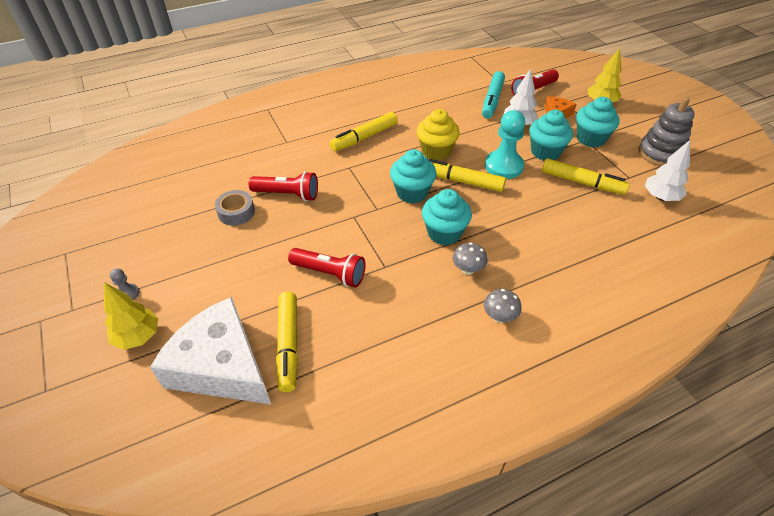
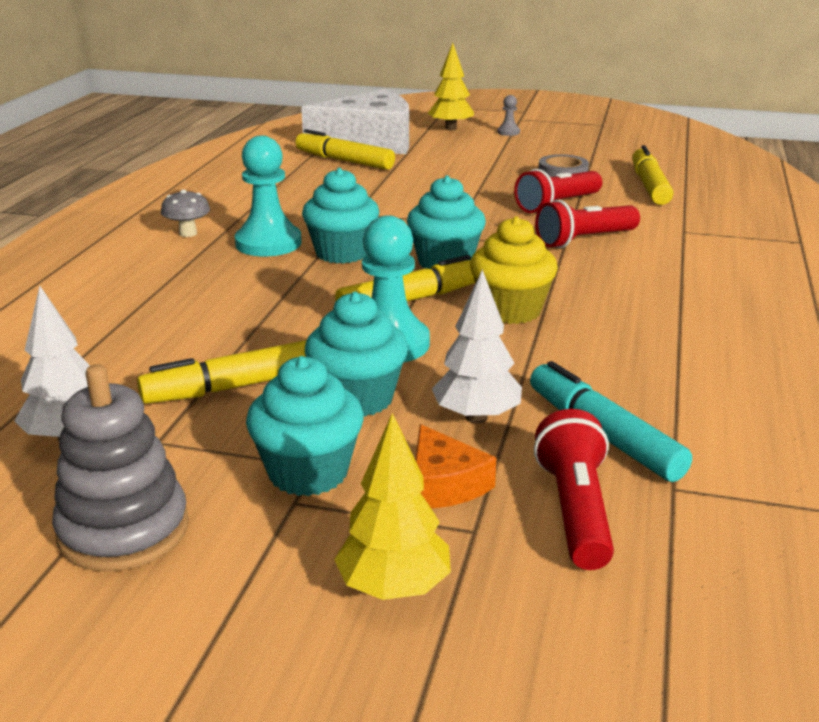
camera: 130 degrees right, 20 degrees down
red flashlight [288,248,366,288] -> red flashlight moved to [535,200,640,248]
yellow marker [330,112,398,151] -> yellow marker moved to [632,145,674,205]
grey mushroom [453,243,488,275] -> turquoise pawn [235,136,302,256]

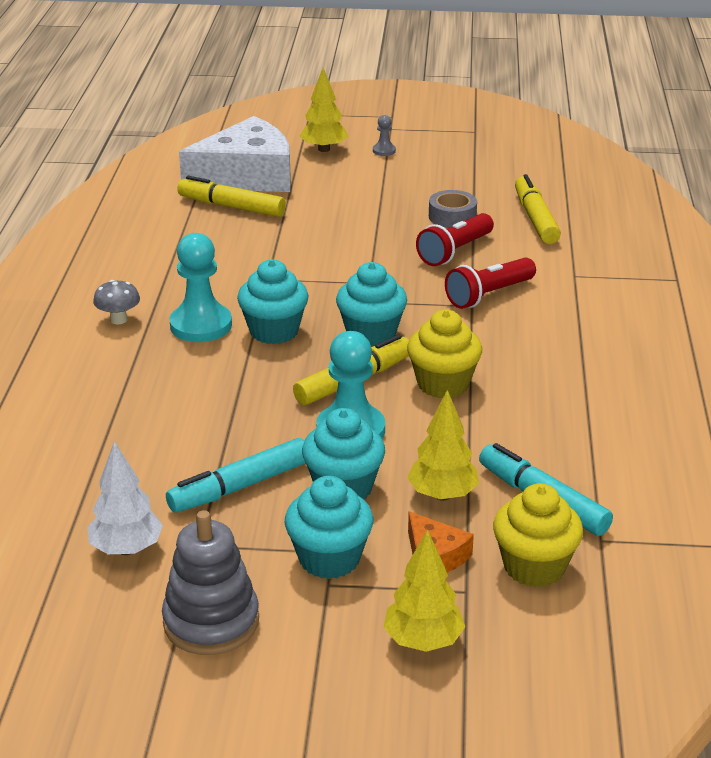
camera: 10 degrees left, 5 degrees up
yellow marker [137,340,307,404] -> turquoise marker [166,438,305,512]
white tree [432,269,522,423] -> yellow tree [407,390,479,501]
red flashlight [534,409,614,570] -> yellow cupcake [493,483,583,587]

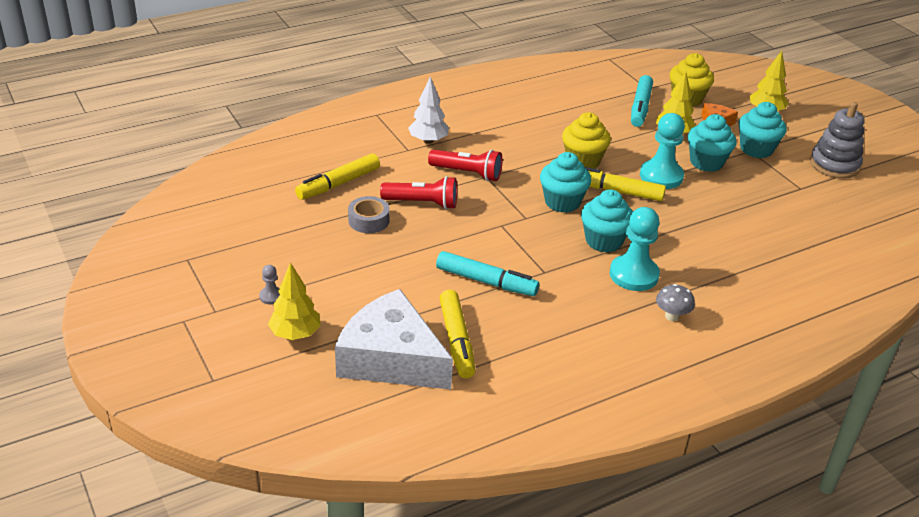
camera: 125 degrees left, 5 degrees up
white tree [88,441,163,555] -> white tree moved to [408,76,449,144]
turquoise marker [166,438,305,512] -> turquoise marker moved to [436,251,539,296]

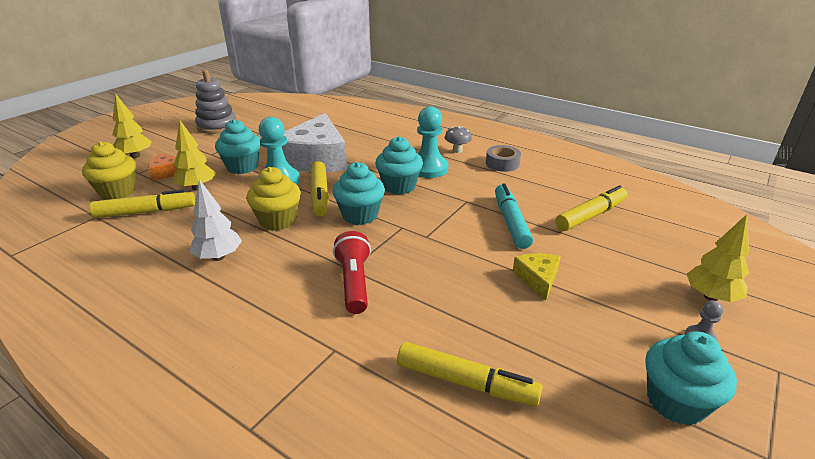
camera: 115 degrees left, 5 degrees down
white cheese [335,289,453,390] -> white cheese moved to [282,113,347,172]
grey tape [348,196,390,233] -> grey tape moved to [486,145,521,172]
red flashlight [380,176,457,209] -> none
white tree [408,76,449,144] -> white tree moved to [190,179,242,261]
turquoise marker [631,75,653,127] -> yellow marker [89,189,195,218]
turquoise cupcake [738,102,787,158] -> turquoise cupcake moved to [645,332,737,425]
none -> yellow cheese [512,253,561,300]

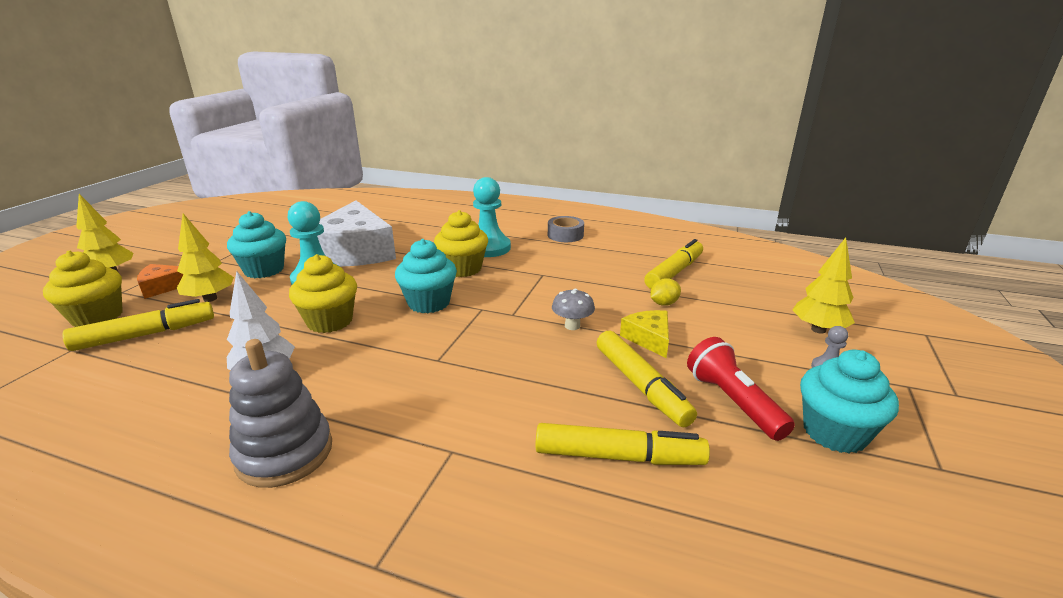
camera: 15 degrees left, 5 degrees down
grey stacking toy [195,70,236,134] -> grey stacking toy moved to [229,339,332,488]
yellow marker [311,161,329,216] -> yellow marker moved to [597,331,697,427]
red flashlight [333,231,371,314] -> red flashlight moved to [687,337,795,441]
turquoise cupcake [375,136,423,195] -> yellow cupcake [434,210,488,277]
grey mushroom [445,126,472,153] -> grey mushroom moved to [552,289,595,330]
turquoise marker [495,183,533,249] -> none
none -> yellow lemon [650,278,681,306]

